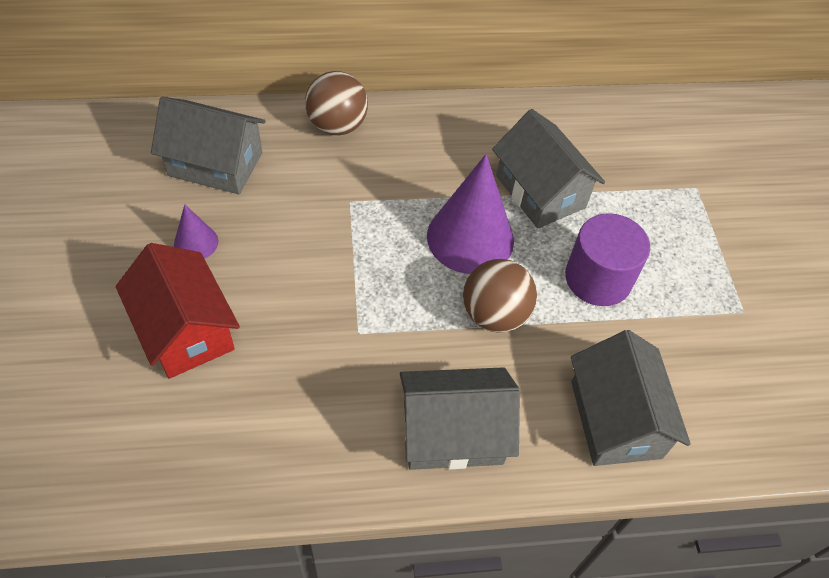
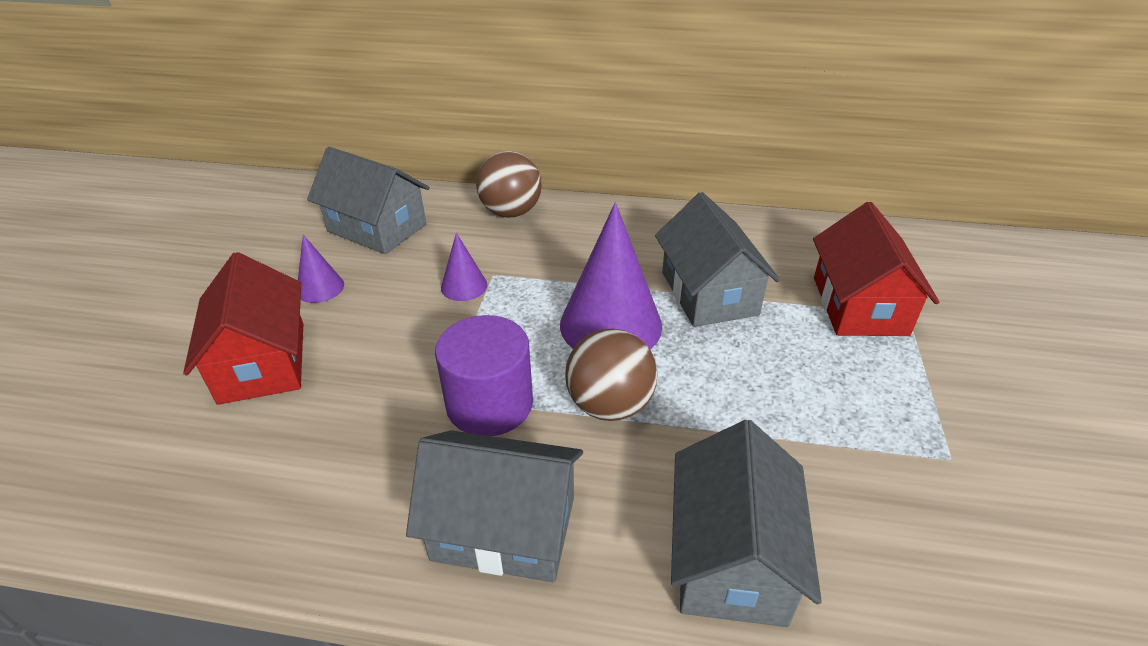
camera: 20 degrees right, 15 degrees down
purple cylinder [565,213,650,306] -> purple cylinder moved to [435,315,533,436]
none -> purple cone [441,233,487,301]
none -> red house [813,202,939,336]

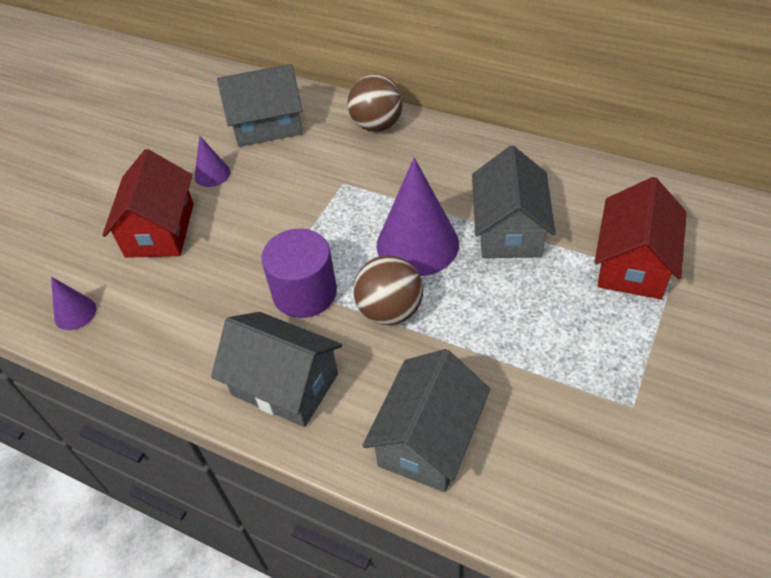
camera: 20 degrees right, 10 degrees up
grey house [307,147,430,254] -> grey house turned 60 degrees counterclockwise [217,64,302,147]
purple cone [441,233,487,301] -> purple cone moved to [51,277,96,330]

